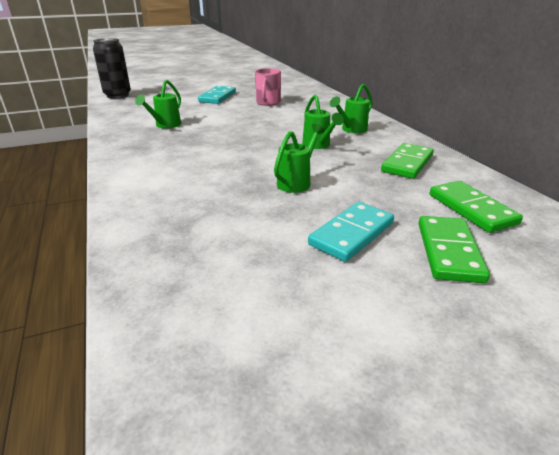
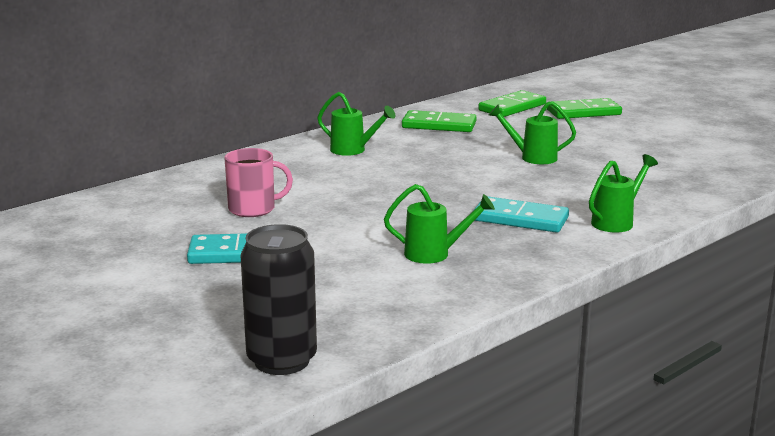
camera: 110 degrees left, 10 degrees down
green watering can [302,95,344,149] -> green watering can moved to [589,154,658,232]
turquoise domino [308,202,394,262] -> turquoise domino moved to [473,196,569,233]

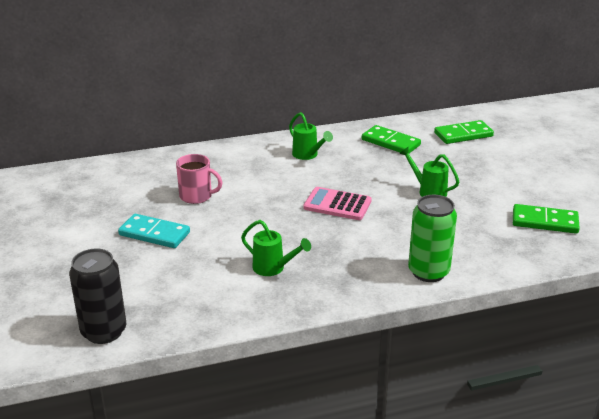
camera: 25 degrees right, 10 degrees up
turquoise domino [473,196,569,233] -> none
green domino [547,98,622,119] -> green domino moved to [513,204,580,234]
green watering can [589,154,658,232] -> green can [408,195,457,282]
none -> pink calculator [304,187,372,220]

